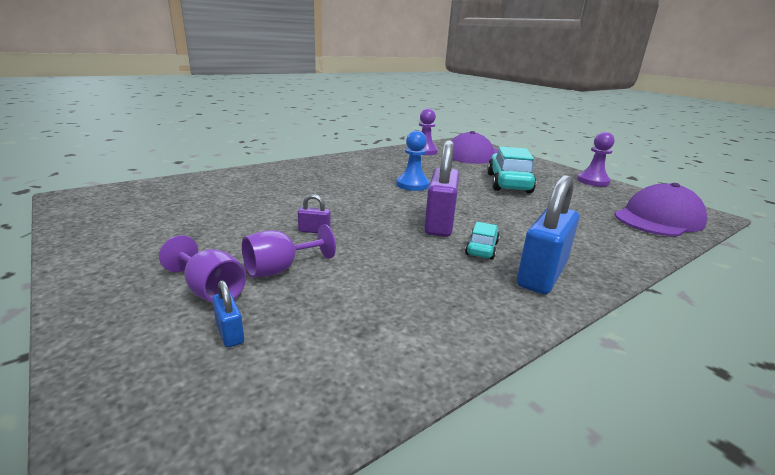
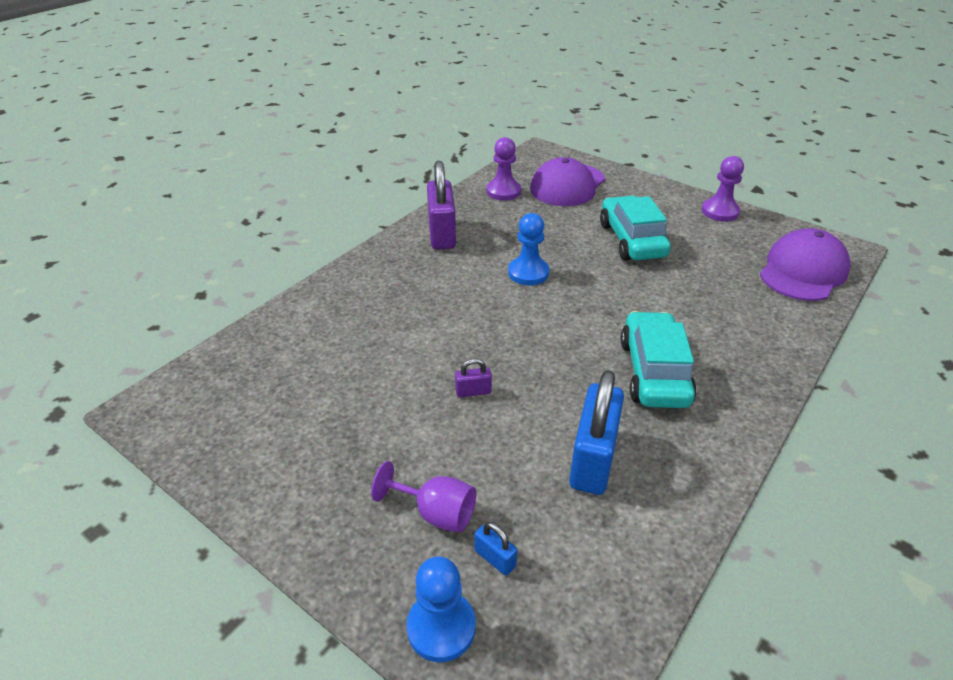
camera: 15 degrees left, 15 degrees up
purple goblet [242,224,336,278] -> none
purple padlock [424,140,459,237] -> purple padlock moved to [427,161,456,250]
turquoise car [465,222,500,260] -> turquoise car [621,311,696,408], size x1.97
blue padlock [517,175,579,294] -> blue padlock moved to [569,370,624,495]
none -> blue pawn [406,557,476,662]

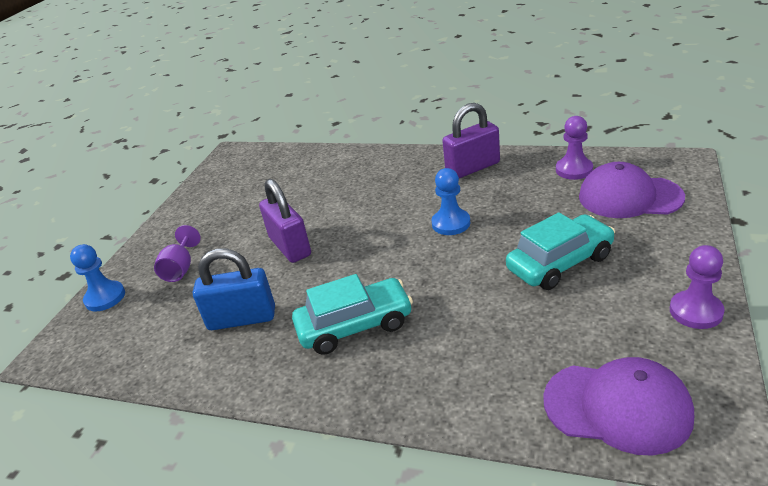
camera: 75 degrees right, 5 degrees down
purple padlock [455,358,492,398] -> purple padlock [259,179,311,263], size x2.29
blue padlock [475,522,518,576] -> none

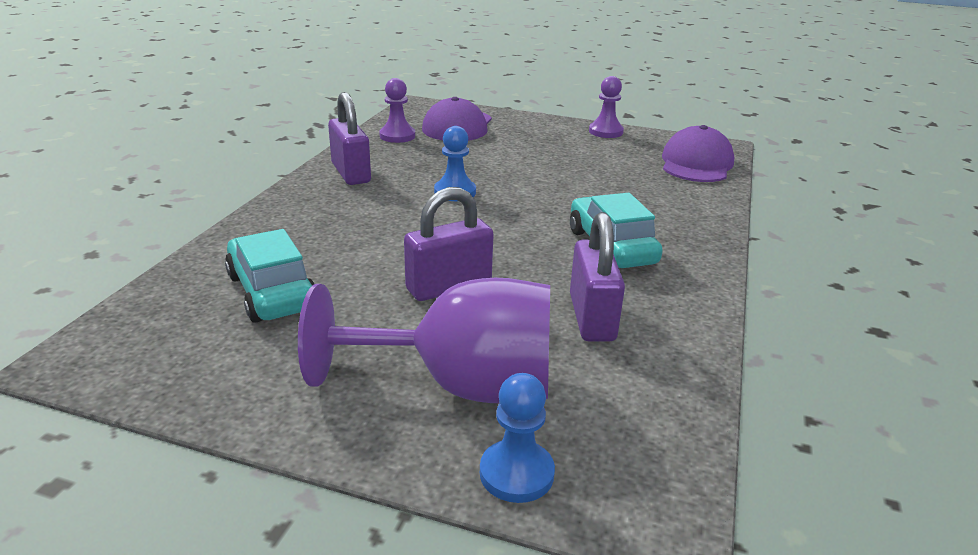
camera: 95 degrees left, 5 degrees down
purple goblet [154,225,201,282] -> purple goblet [298,278,550,403], size x2.24
blue padlock [193,249,275,330] -> purple padlock [570,212,625,342]
turquoise car [506,213,615,290] -> turquoise car moved to [225,229,314,323]

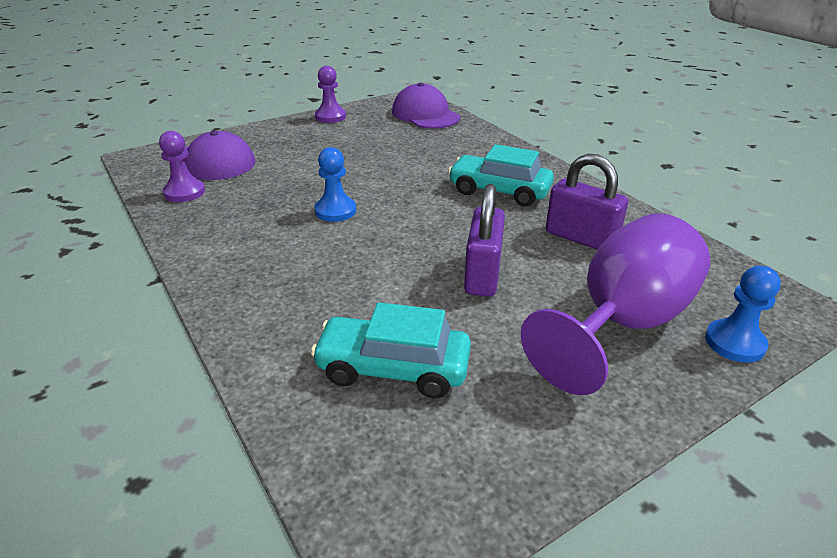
camera: 50 degrees left, 5 degrees up
purple padlock [328,92,371,185] -> none

